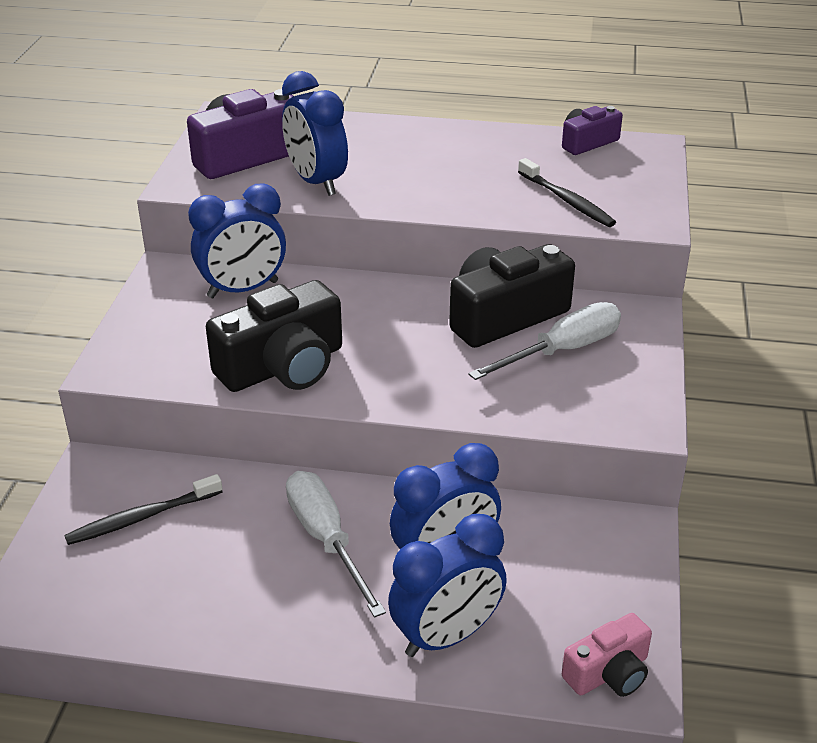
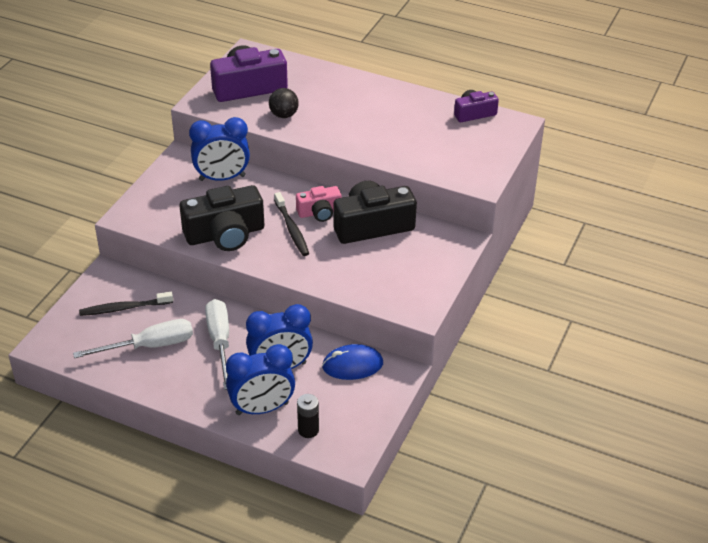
camera: 15 degrees right, 5 degrees up
blue clock [282,71,348,196] -> black ball [269,88,299,118]
white screwdriver [468,302,621,380] -> white screwdriver moved to [73,319,193,358]
black toothbrush [518,158,616,227] -> black toothbrush moved to [274,192,309,256]
pink camera [562,613,652,697] -> pink camera moved to [296,186,341,222]
none -> black battery [297,394,319,438]
none -> blue mouse [322,344,383,380]

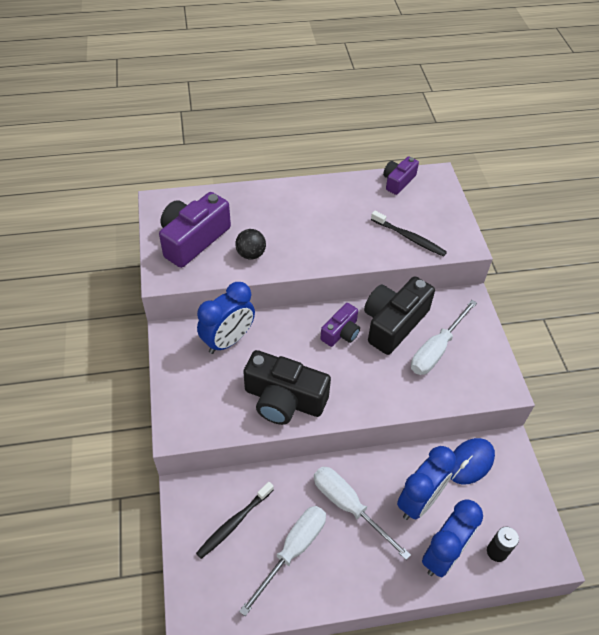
camera: 35 degrees left, 10 degrees up
black camera [180,185,264,251] -> black camera turned 75 degrees clockwise [243,350,331,425]
black toothbrush [274,192,309,256] -> black toothbrush moved to [371,211,447,257]
pink camera [296,186,341,222] -> purple camera [320,303,360,347]
none -> white screwdriver [411,300,477,375]

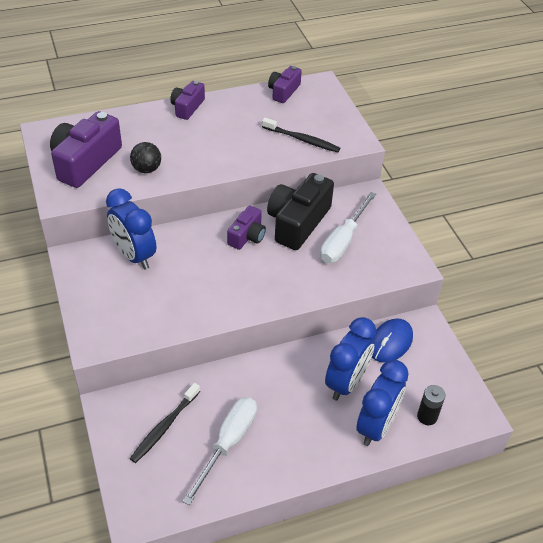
camera: 10 degrees left, 5 degrees down
blue clock [197,282,255,354] -> blue clock turned 105 degrees clockwise [106,188,156,270]
black camera [243,350,331,425] -> none
white screwdriver [314,467,411,560] -> none
none -> purple camera [170,81,205,120]

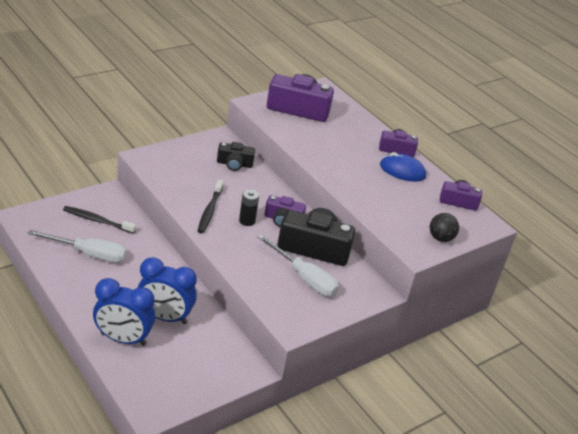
camera: 70 degrees right, 10 degrees down
blue clock [106,188,156,270] -> black camera [217,142,255,171]
black ball [130,142,161,173] -> black ball moved to [430,213,459,242]
black toothbrush [262,118,340,153] -> black toothbrush moved to [198,180,223,234]
white screwdriver [320,192,376,263] -> white screwdriver turned 150 degrees counterclockwise [257,234,339,296]
blue mouse [372,318,413,363] -> blue mouse moved to [380,152,426,182]
black battery [417,385,446,425] -> black battery moved to [239,189,259,226]

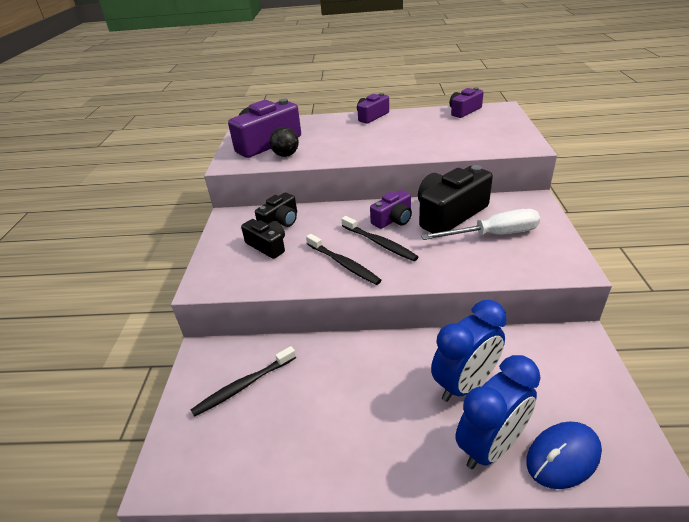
camera: 45 degrees left, 0 degrees up
white screwdriver [27,230,127,262] -> none
black battery [239,189,259,226] -> black toothbrush [342,216,418,261]
blue mouse [380,152,426,182] -> blue mouse moved to [526,421,602,489]
black ball [430,213,459,242] -> black ball moved to [269,127,299,157]
none -> black camera [241,219,285,259]

